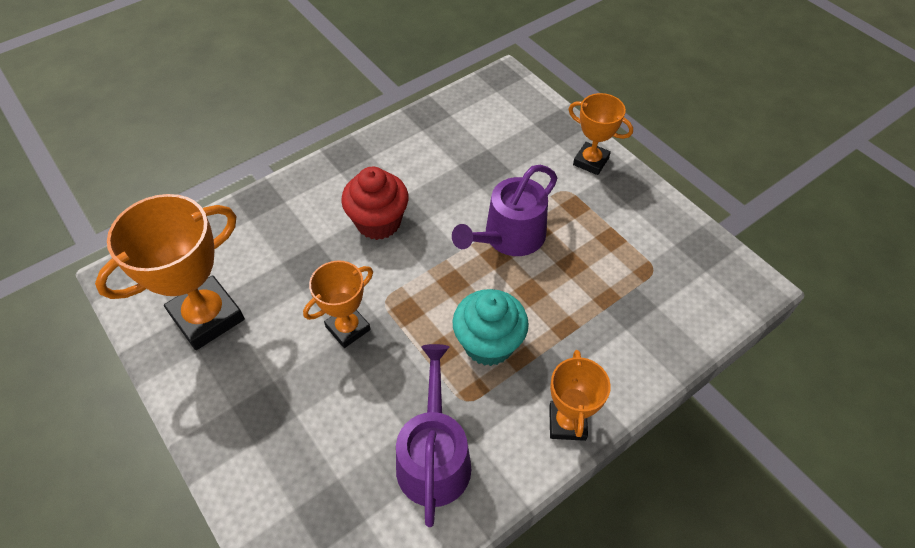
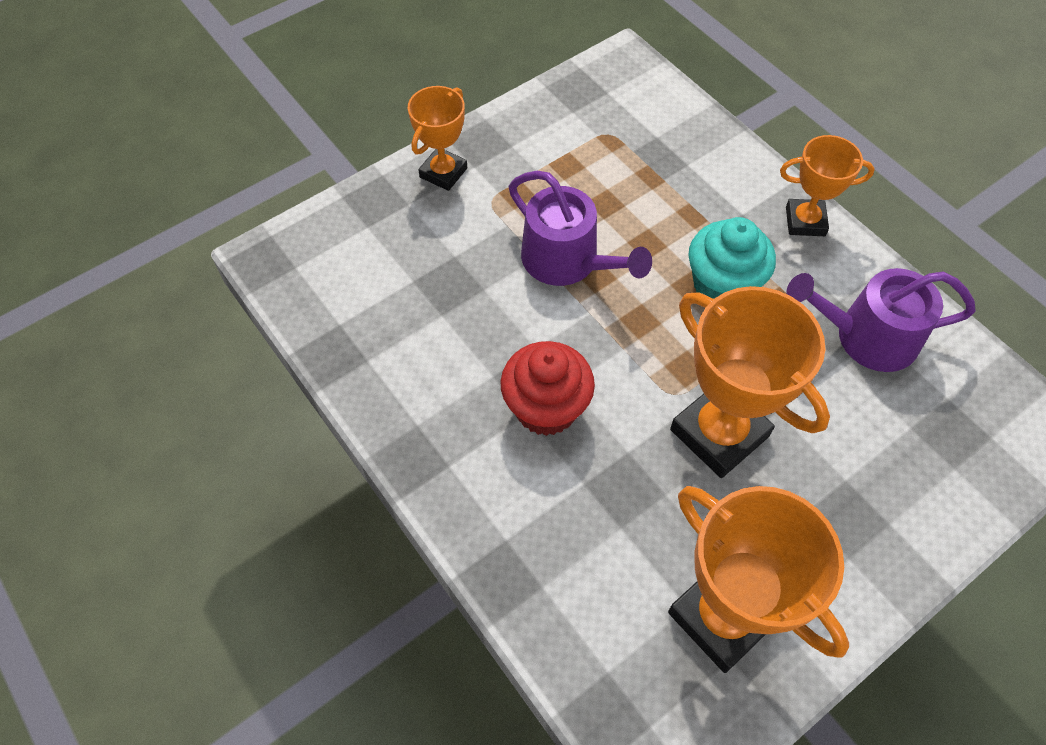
camera: 90 degrees left, 5 degrees up
orange trophy [303,261,373,348] -> orange trophy [670,286,830,478], size x1.70

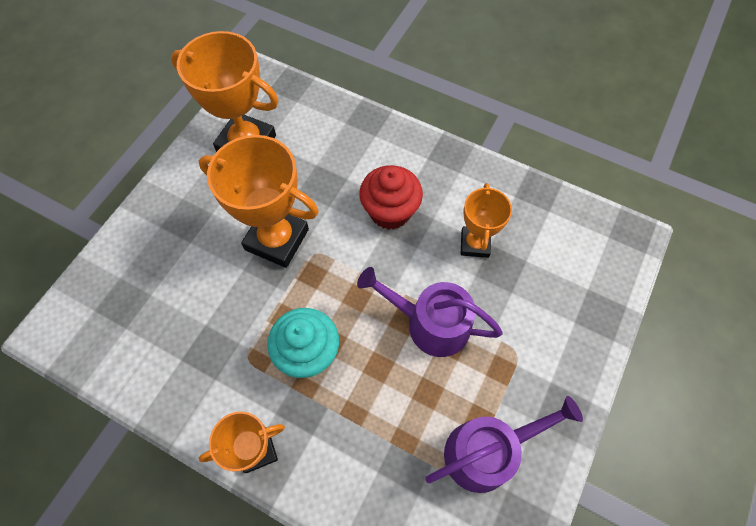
camera: 155 degrees right, 5 degrees up
orange trophy [408,86,467,191] -> orange trophy moved to [461,183,512,258]
purple watering can [786,268,976,372] -> purple watering can moved to [425,396,583,493]

